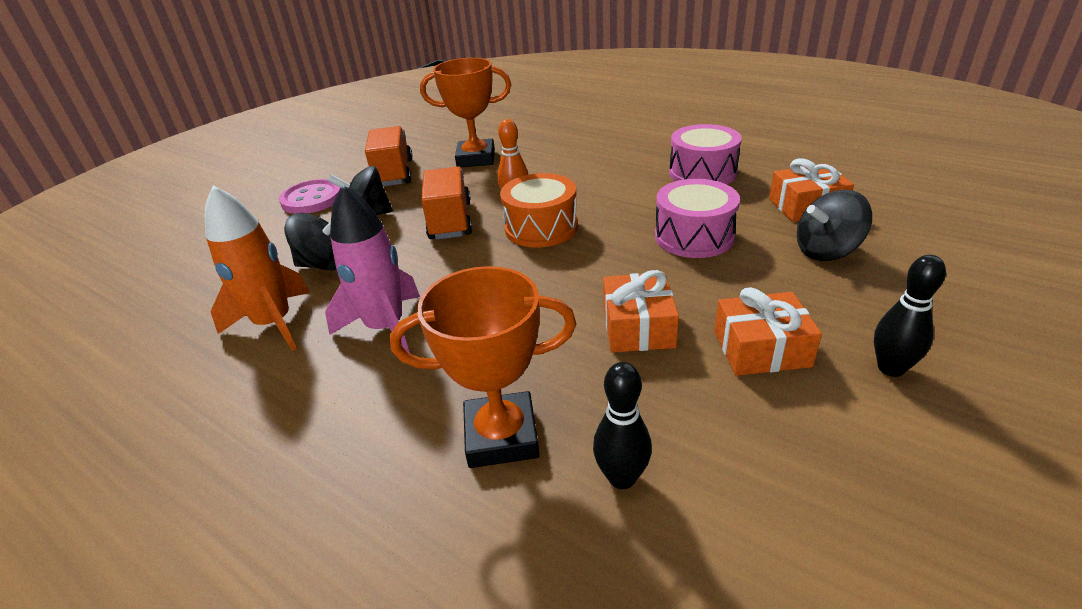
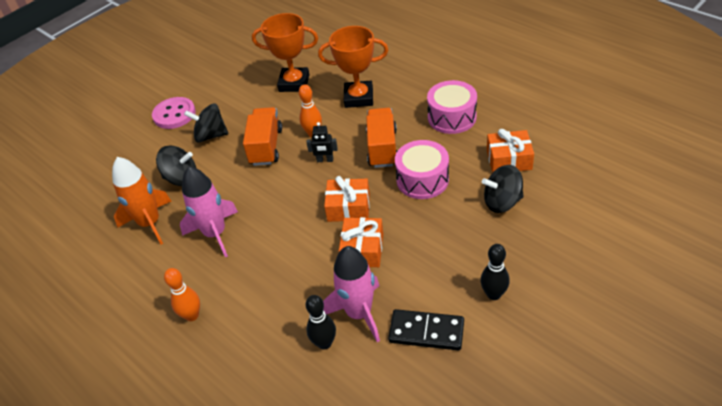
camera: 10 degrees right, 10 degrees up
orange truck [365,126,412,186] -> orange truck moved to [366,108,397,168]
orange trophy [390,266,576,468] -> orange trophy moved to [318,26,388,108]
orange drum [500,173,578,248] -> black robot [306,122,338,162]
orange gift [714,287,822,376] -> orange gift moved to [324,176,370,222]
none -> orange bowling pin [164,268,200,321]
none -> pink rocket [323,246,380,342]
none -> black domino [388,309,464,351]

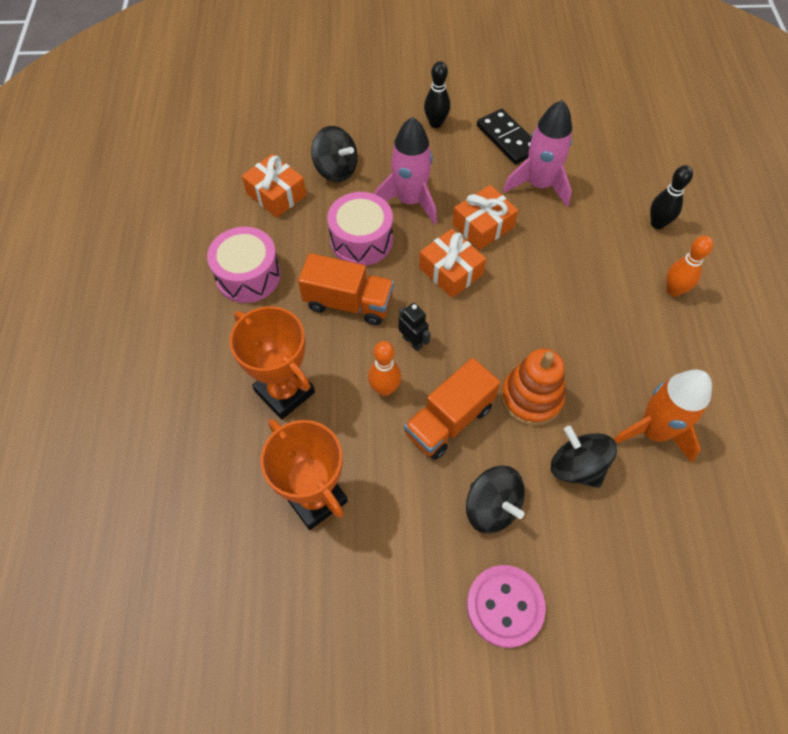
camera: 140 degrees left, 15 degrees up
pink rocket [180,166,238,257] -> pink rocket moved to [374,117,437,224]
black bowling pin [306,295,336,349] -> black bowling pin moved to [650,165,693,229]
orange truck [366,108,397,168] -> orange truck turned 120 degrees counterclockwise [298,253,394,325]
none -> orange stacking toy [501,349,565,426]

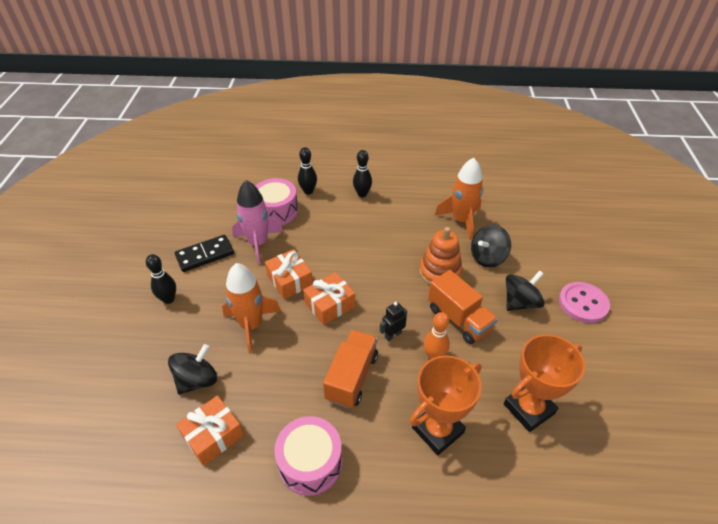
camera: 85 degrees left, 15 degrees down
pink drum [327,192,393,266] -> pink drum moved to [256,178,298,225]
pink rocket [374,117,437,224] -> orange rocket [222,263,281,354]
orange bowling pin [666,236,713,297] -> black bowling pin [353,150,372,197]

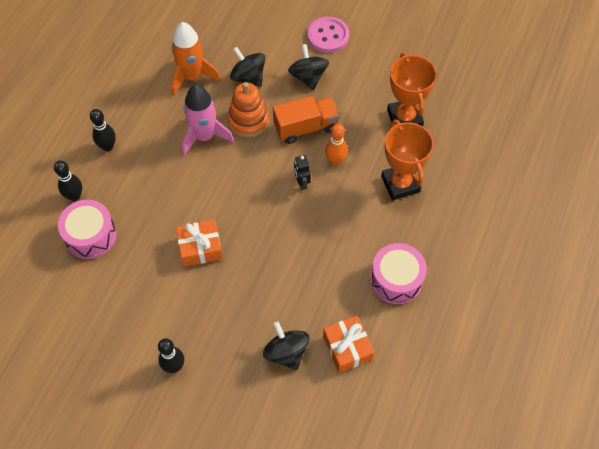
camera: 70 degrees left, 15 degrees up
black domino [175,235,234,272] -> none
orange rocket [222,263,281,354] -> none
pink rocket [232,180,283,265] -> pink rocket moved to [182,85,234,156]
orange gift [303,272,355,325] -> none
orange truck [323,330,378,409] -> none
black spinning top [471,225,511,268] -> black spinning top turned 150 degrees clockwise [230,47,265,87]

